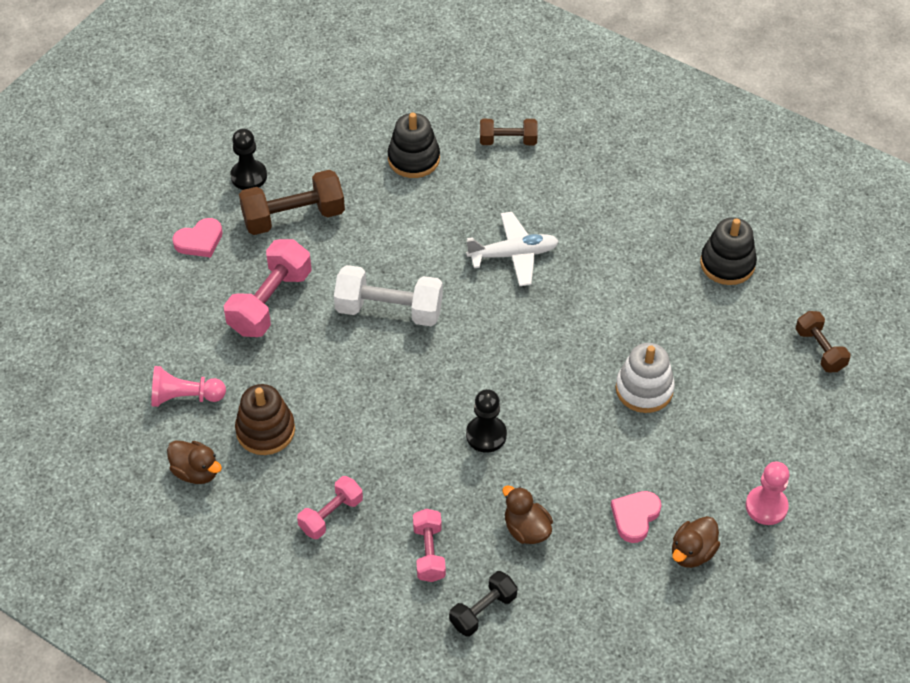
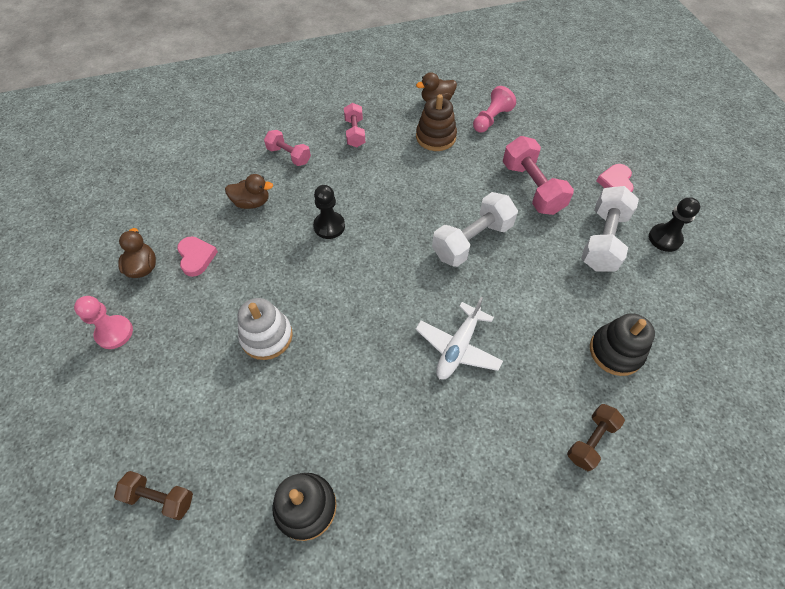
camera: 130 degrees right, 5 degrees up
brown dumbbell [239,170,345,235] -> white dumbbell [581,186,639,272]
black dumbbell [449,571,518,637] -> none

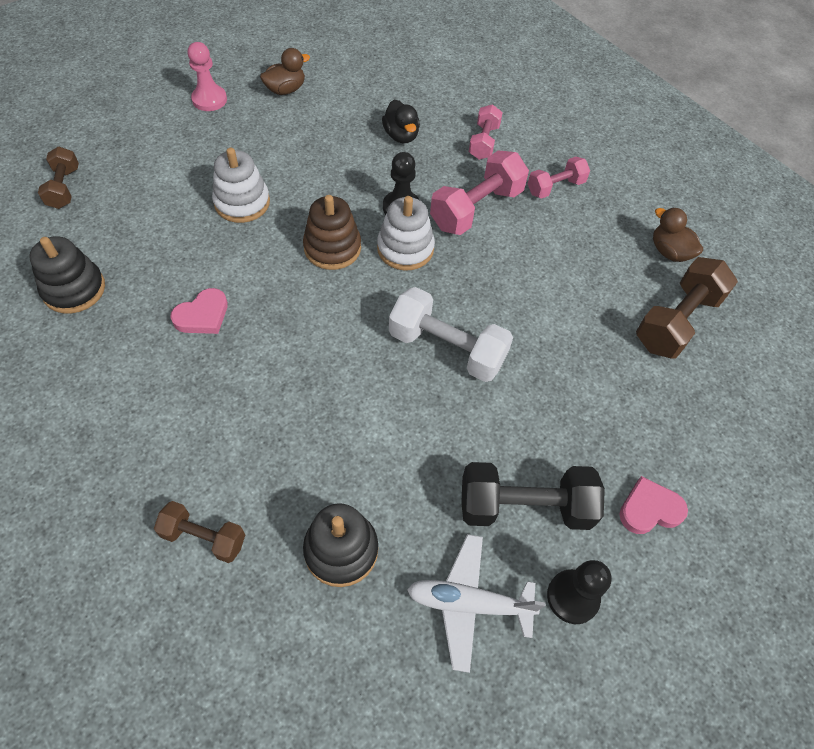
camera: 65 degrees right, 0 degrees up
pink heart [177,236,218,277] -> pink heart moved to [171,288,228,334]
brown duck [225,174,273,209] -> black duck [382,100,420,143]
brown stacking toy [416,94,457,151] -> brown stacking toy moved to [303,195,361,270]
white plane [416,297,503,379] -> white plane moved to [407,534,545,673]
pink pawn [473,86,516,132] -> brown dumbbell [636,257,738,359]
pink dumbbell [503,136,574,215] -> pink dumbbell moved to [430,150,529,235]
white dumbbell [581,186,639,272] -> black dumbbell [461,462,605,530]
none -> white stacking toy [377,196,435,271]

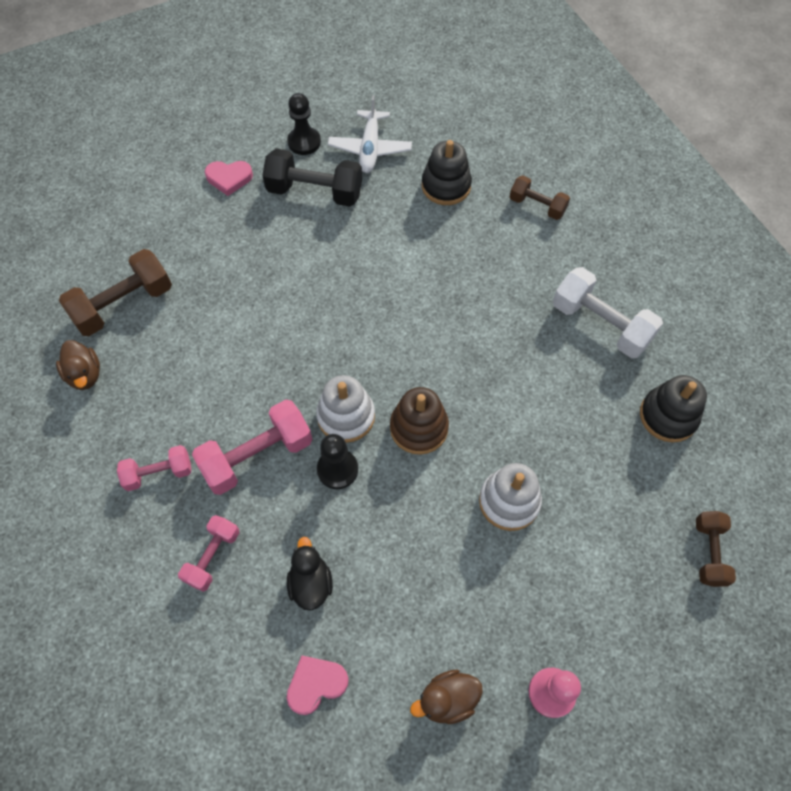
camera: 165 degrees left, 5 degrees up
pink heart [171,288,228,334] -> pink heart moved to [287,655,349,715]
white dumbbell [389,287,513,382] -> white dumbbell moved to [553,267,663,358]
white plane [407,534,545,673] -> white plane turned 75 degrees clockwise [328,95,412,173]

